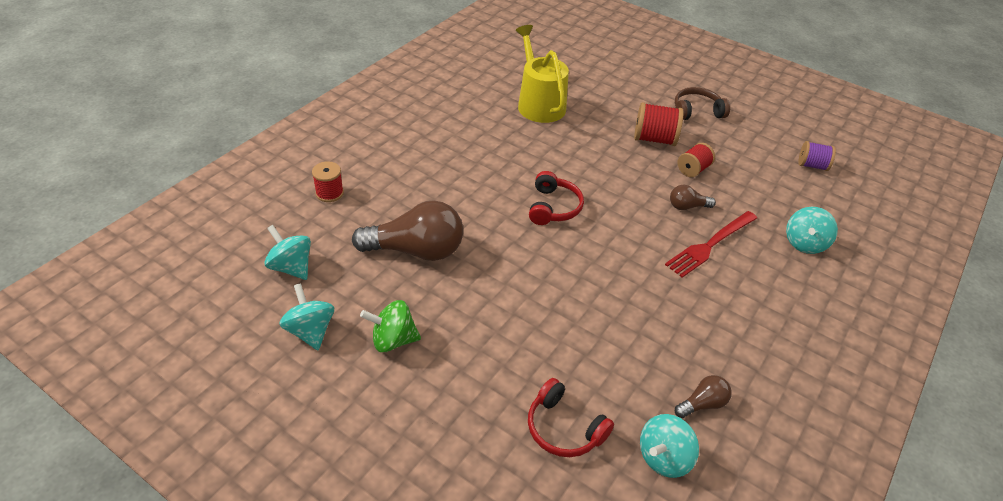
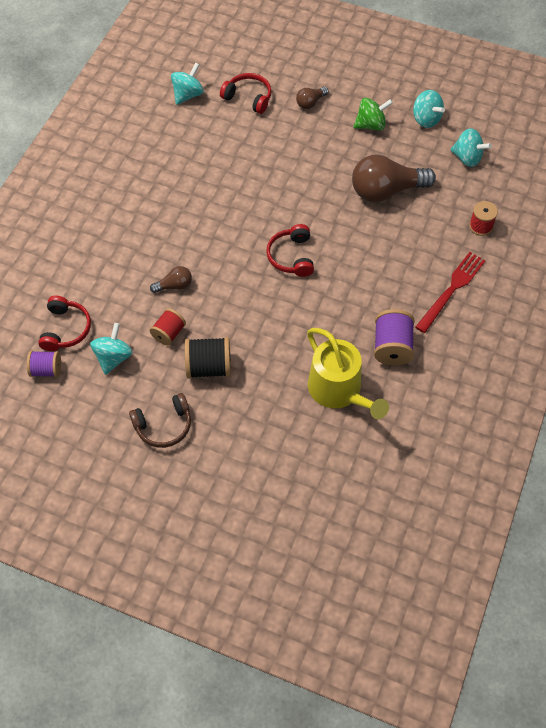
camera: 170 degrees right, 15 degrees up
red spool [634,102,684,146] -> black spool [185,337,231,378]
red fork [665,211,757,278] -> red fork moved to [416,252,486,333]
brown light bulb [675,375,732,418] -> brown light bulb moved to [296,87,329,109]
turquoise spinning top [786,207,838,254] -> turquoise spinning top moved to [90,323,133,375]
none -> red headphones [38,296,91,351]
none -> purple spool [374,309,415,365]

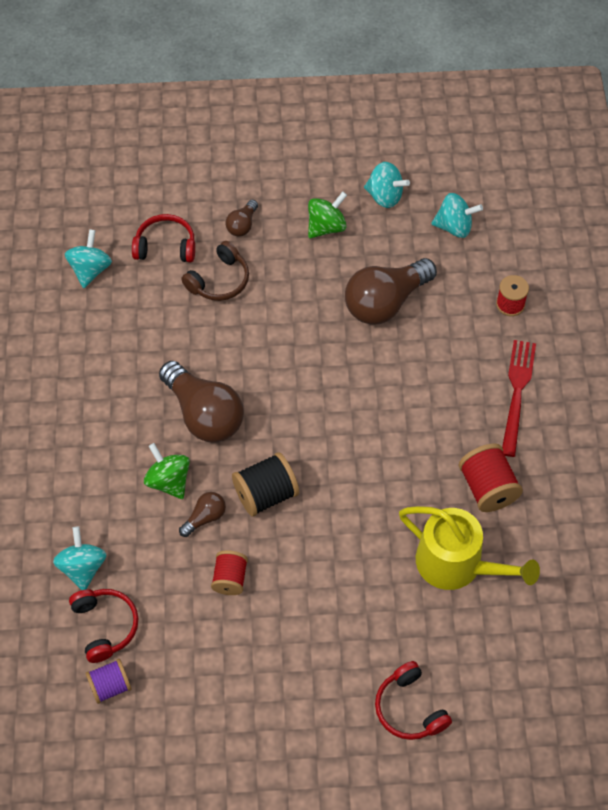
camera: 25 degrees left, 0 degrees up
turquoise spinning top [90,323,133,375] -> turquoise spinning top moved to [53,526,106,590]
brown headphones [129,393,191,448] -> brown headphones moved to [181,241,249,301]
black spool [185,337,231,378] -> black spool moved to [232,452,299,517]
red headphones [266,224,314,277] -> red headphones moved to [375,661,452,740]
purple spool [374,309,415,365] -> red spool [459,443,523,512]
none -> green spinning top [144,443,190,499]
none -> brown light bulb [159,361,244,442]

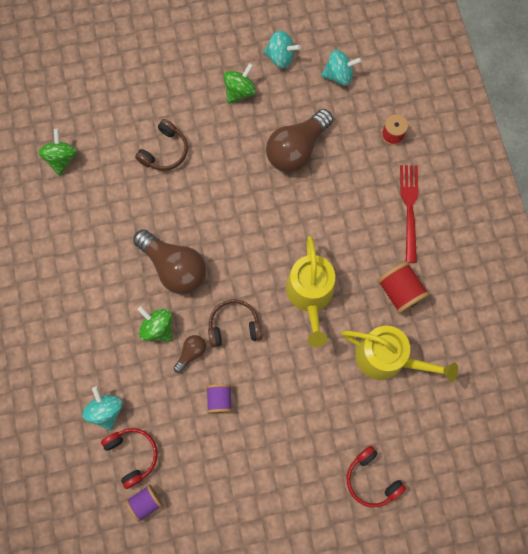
camera: 10 degrees left, 15 degrees up
turquoise spinning top [65,229,112,288] -> green spinning top [38,129,77,176]
red headphones [132,214,195,262] -> none
red spool [211,550,248,595] -> purple spool [206,384,232,414]
brown light bulb [225,200,258,236] -> none
black spool [232,452,299,517] -> brown headphones [208,299,262,347]
none -> yellow watering can [286,235,335,347]

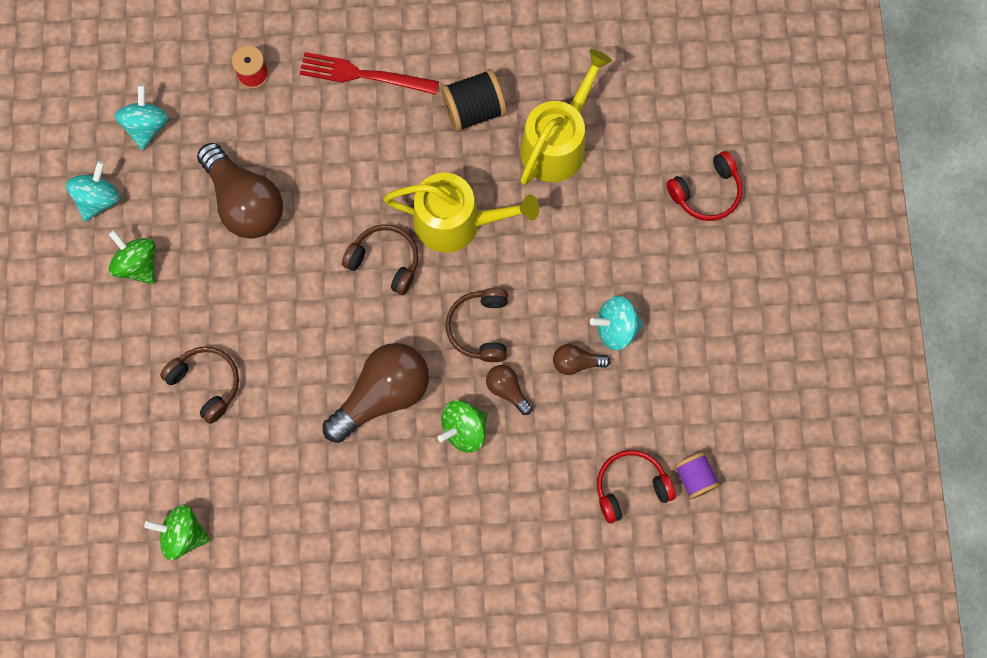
camera: 80 degrees left, 0 degrees up
turquoise spinning top [82,387,122,431] -> turquoise spinning top moved to [590,296,644,350]
purple spool [206,384,232,414] -> brown light bulb [553,344,611,375]
red spool [377,261,430,314] -> black spool [441,69,506,132]
none -> brown headphones [342,224,419,295]

